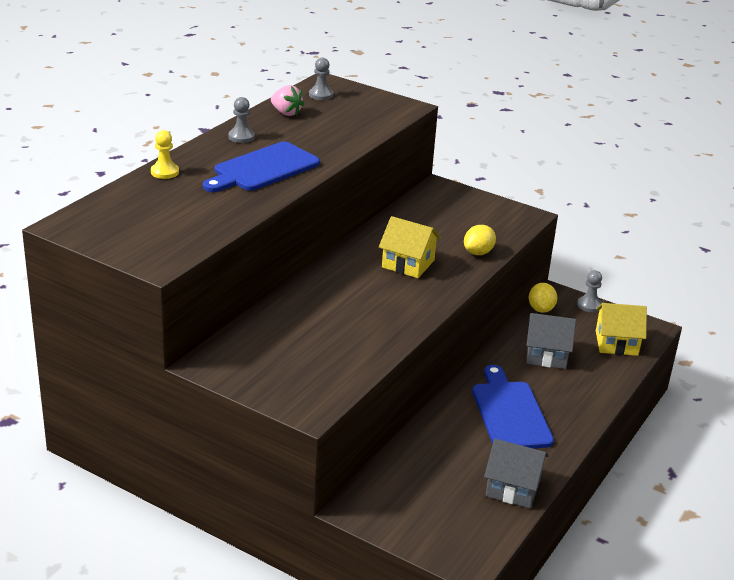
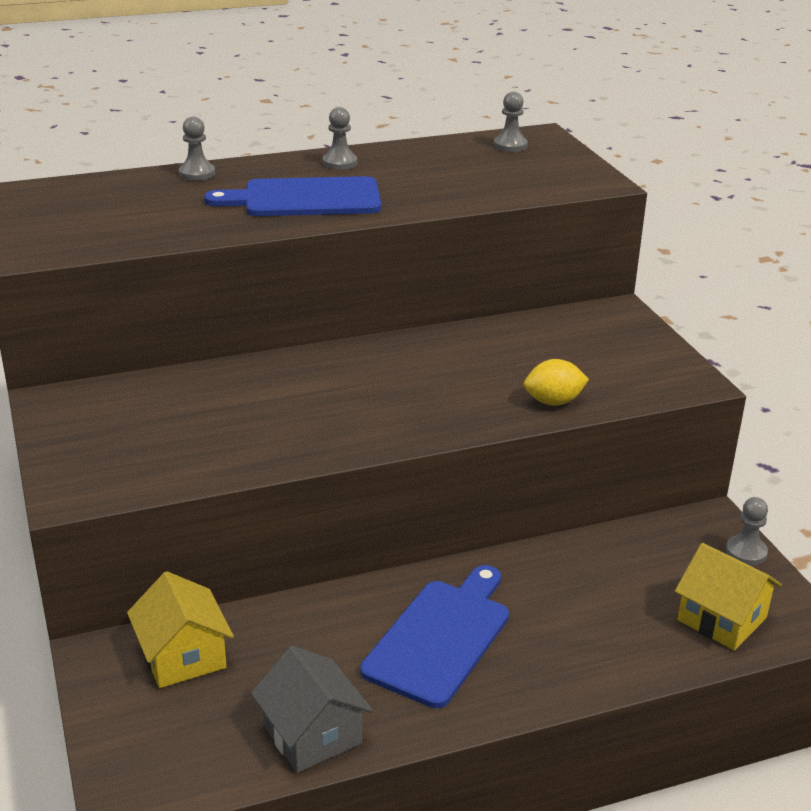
camera: 40 degrees right, 0 degrees up
yellow pawn [151,130,179,179] -> grey pawn [179,117,215,181]
pink strawberry [271,85,304,116] -> none
yellow house [379,216,441,278] -> yellow house moved to [127,571,234,688]
grey house [526,313,576,369] -> none
yellow lemon [529,283,557,313] -> none

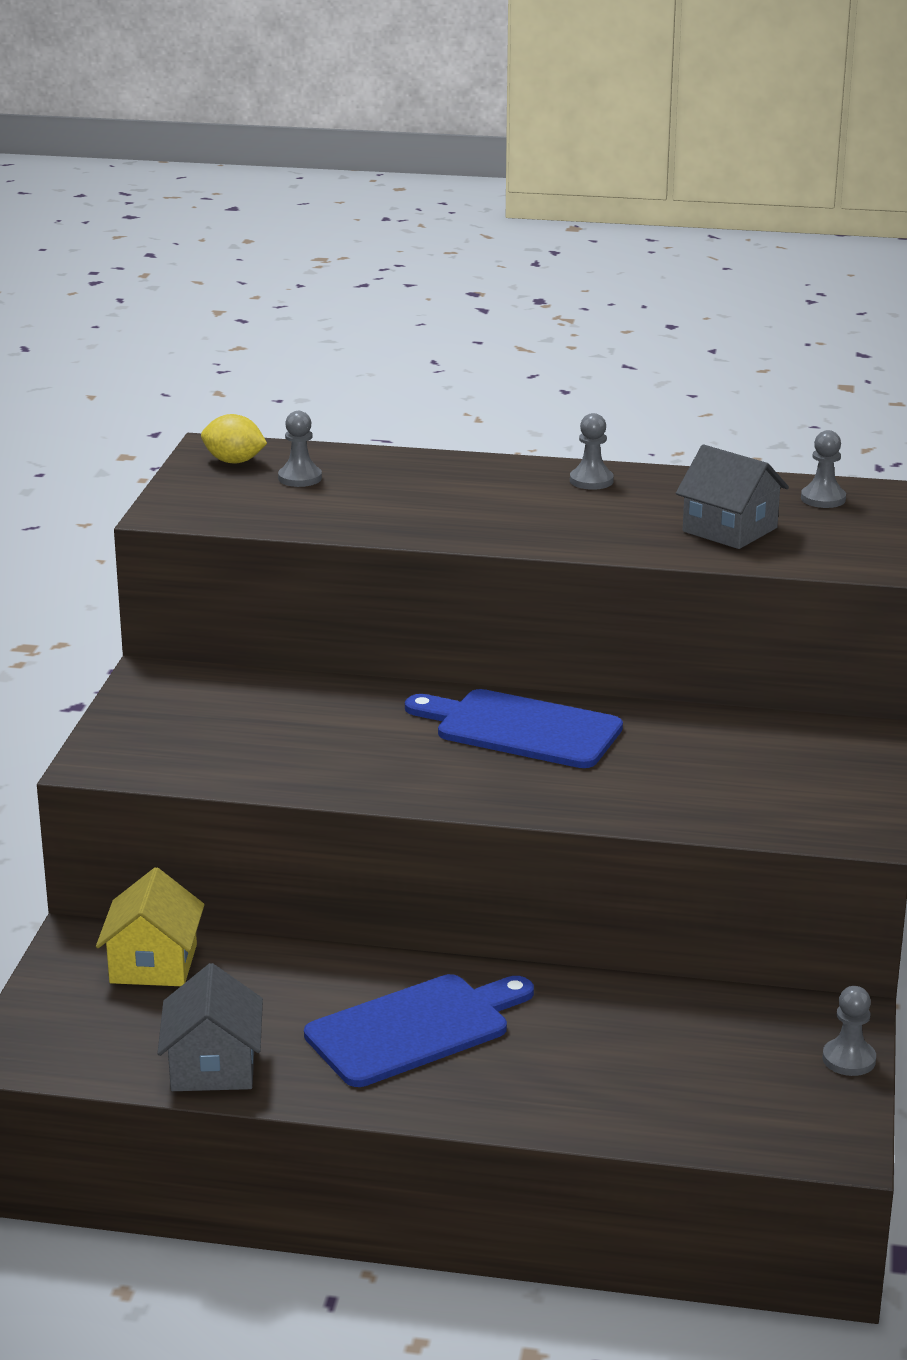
camera: 30 degrees right, 5 degrees down
grey pawn [179,117,215,181] -> grey pawn moved to [278,411,322,487]
blue cutting board [204,176,381,216] -> blue cutting board moved to [405,689,623,768]
yellow lemon [524,359,589,406] -> yellow lemon moved to [201,414,267,464]
yellow house [675,543,782,651] -> none
none -> grey house [676,445,789,549]

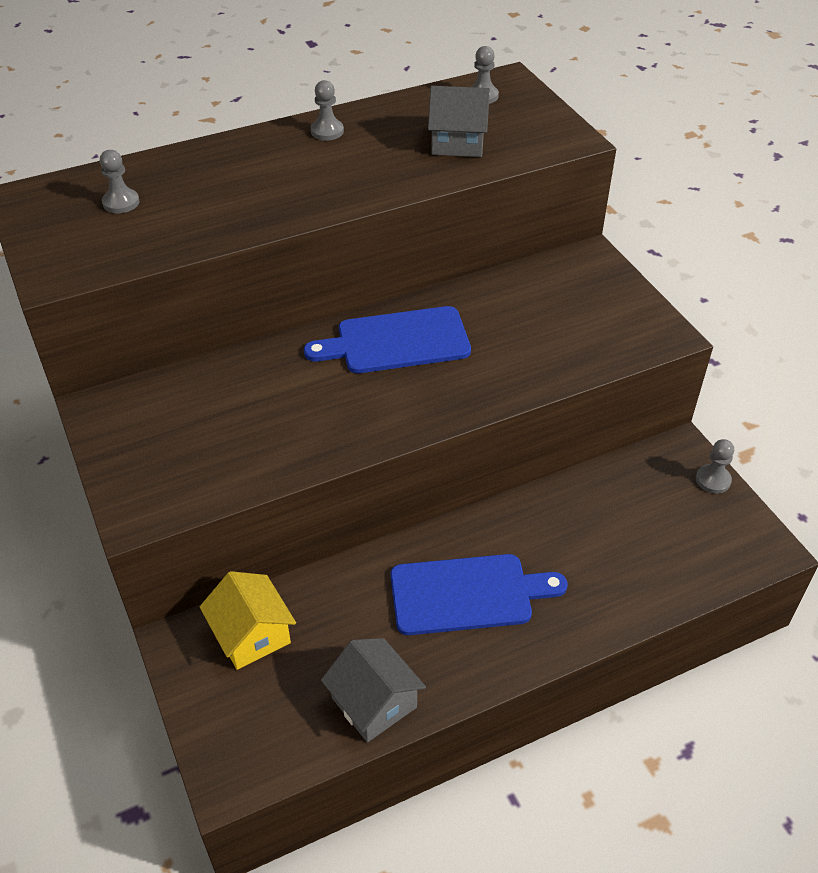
camera: 35 degrees left, 20 degrees up
yellow lemon [201,414,267,464] -> none
blue cutting board [304,974,534,1087] -> blue cutting board turned 60 degrees clockwise [390,554,567,635]

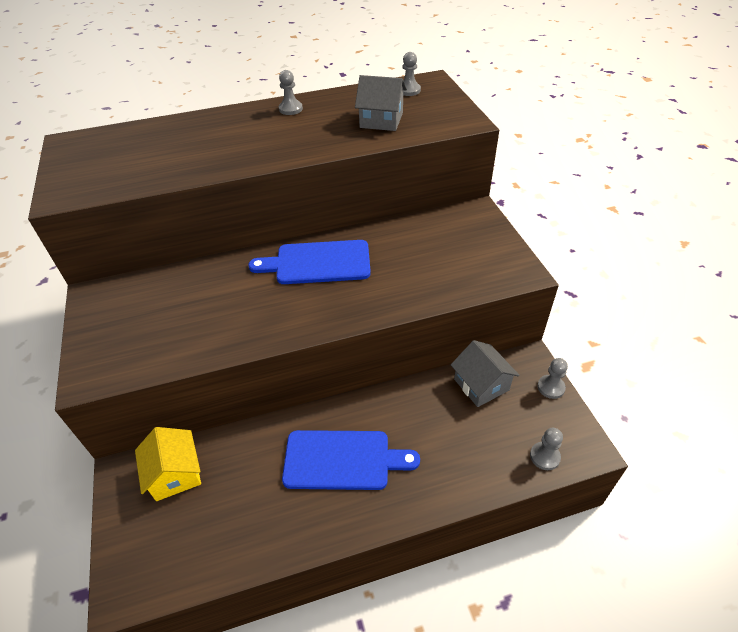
camera: 10 degrees right, 0 degrees up
grey pawn [100,150,139,213] -> grey pawn moved to [530,428,563,470]
grey house [321,638,426,742] -> grey house moved to [451,340,520,407]

